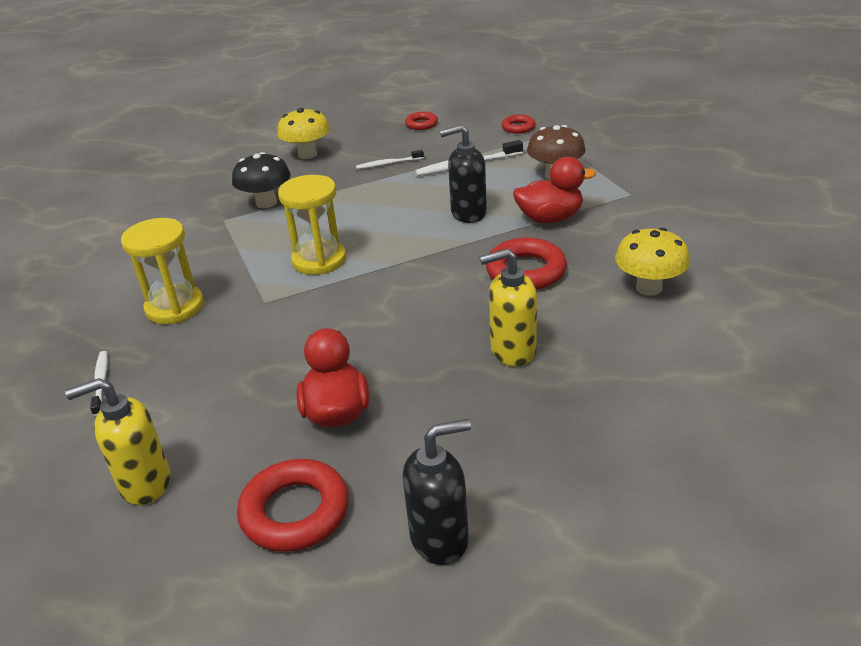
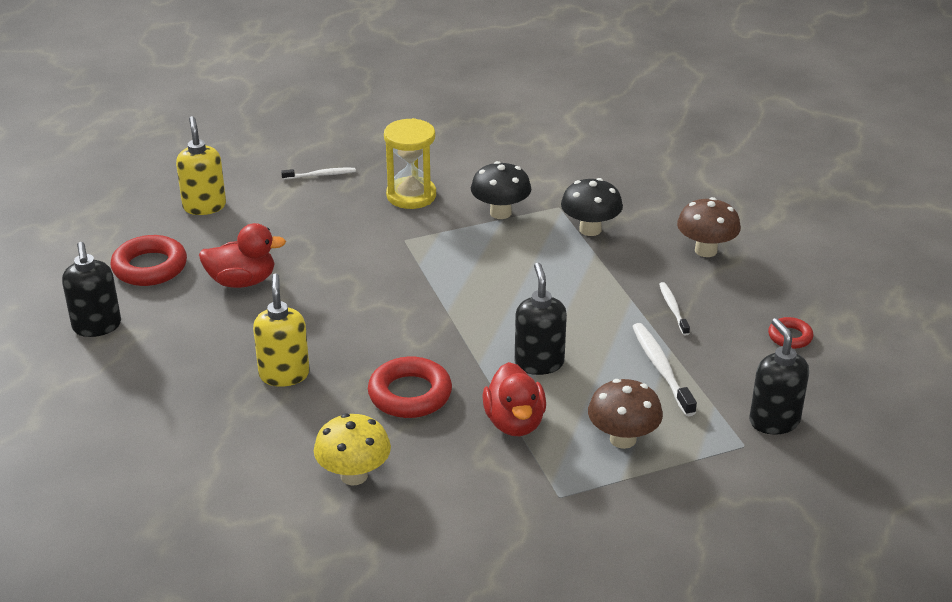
camera: 90 degrees right, 0 degrees up
yellow mushroom [277,108,330,159] -> brown mushroom [677,197,741,257]
yellow hourglass [278,175,346,275] -> none
red ring [502,115,535,134] -> black soap dispenser [749,318,809,434]
none -> black mushroom [471,161,531,219]

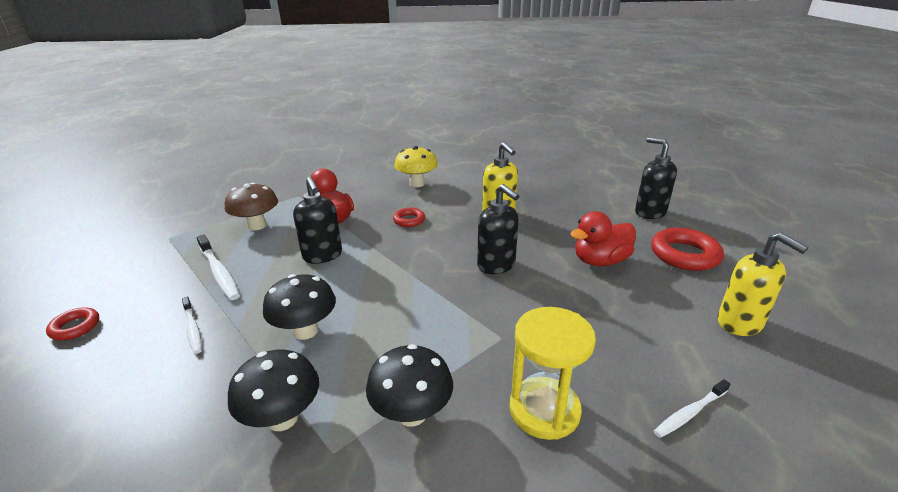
camera: 160 degrees right, 5 degrees down
red ring [368,357,452,418] -> red ring [393,208,425,227], size x0.56
brown mushroom [677,197,741,257] -> none
black soap dispenser [749,318,809,434] -> black soap dispenser moved to [477,184,519,274]
none -> black mushroom [263,274,336,340]

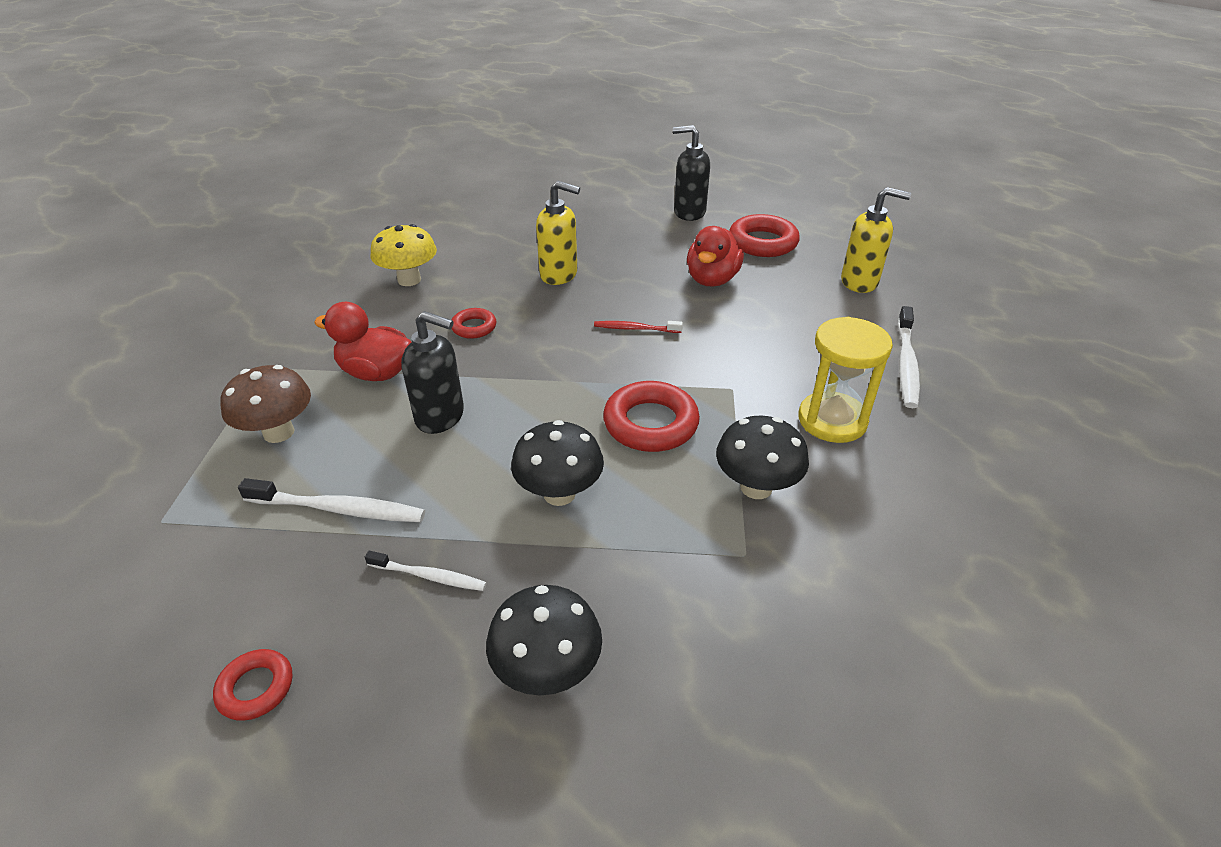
camera: 45 degrees left, 10 degrees up
black mushroom [228,350,319,431] -> black mushroom moved to [486,585,602,696]
black soap dispenser [477,184,519,274] -> red toothbrush [594,321,683,333]
white toothbrush [654,379,730,438] -> white toothbrush [898,306,920,408], size x1.61
none -> red ring [603,381,700,452]

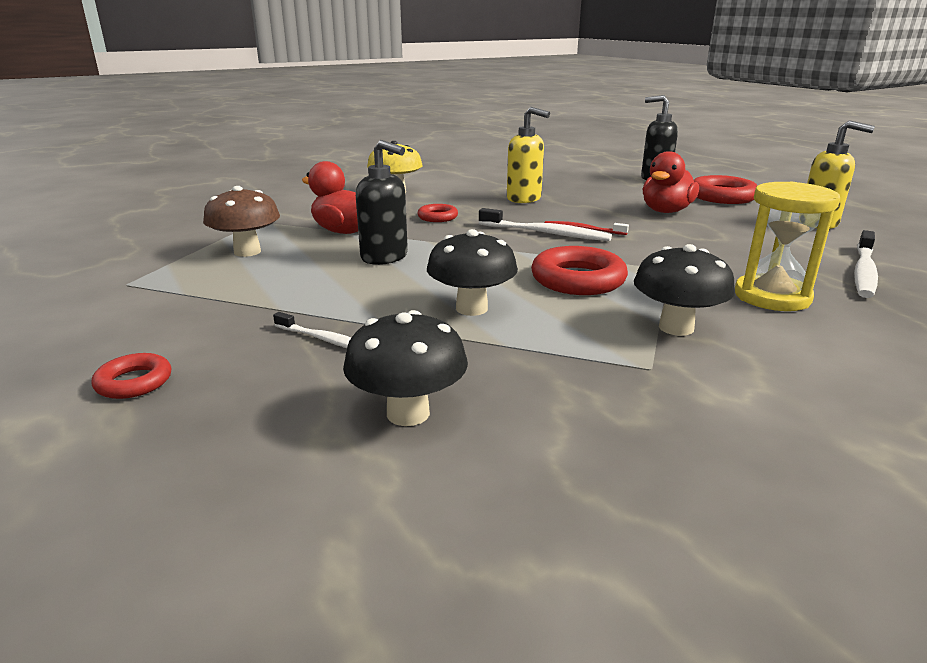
camera: 15 degrees right, 15 degrees down
white toothbrush [238,478,425,522] -> white toothbrush moved to [479,208,612,241]

